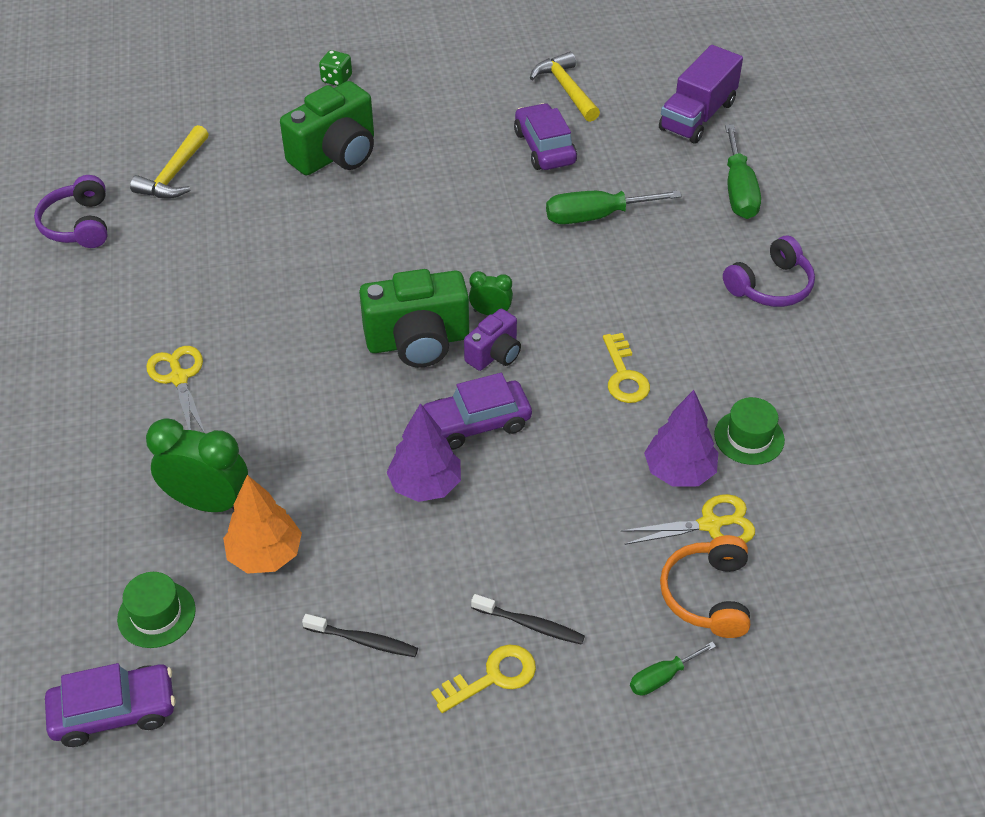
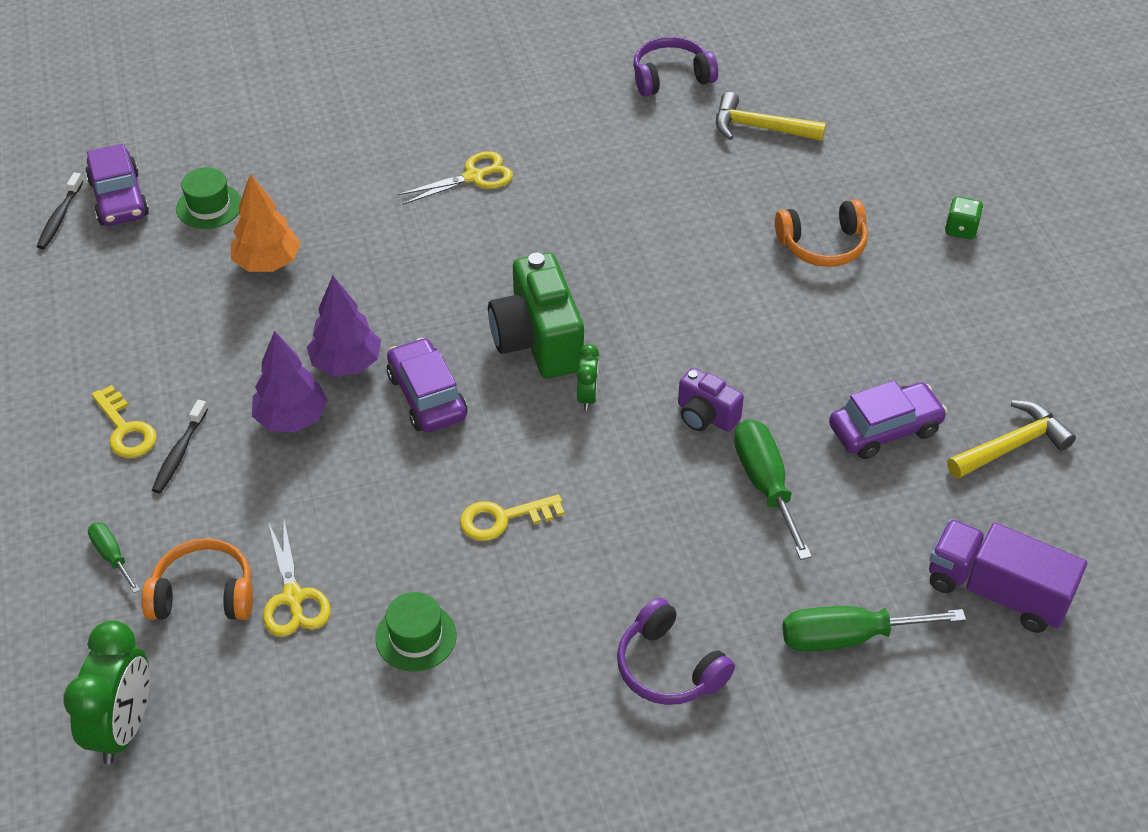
camera: 85 degrees right, 0 degrees up
green clock [146,418,248,512] -> green clock moved to [63,620,150,764]
green camera [280,81,374,175] -> orange headphones [775,199,868,267]
black toothbrush [302,614,418,657] -> black toothbrush moved to [37,172,84,249]
purple camera [464,309,521,371] -> purple camera moved to [678,368,744,432]
purple tree [644,390,718,487] -> purple tree moved to [252,331,328,432]

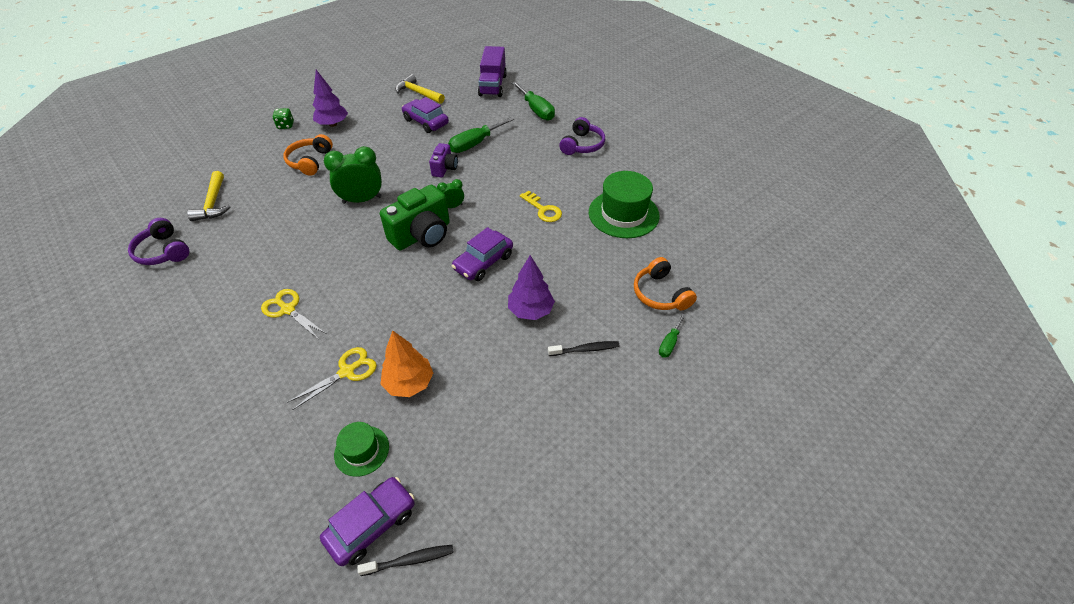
camera: 115 degrees left, 0 degrees up
green clock [63,620,150,764] -> green clock moved to [324,146,382,204]
yellow key [91,385,157,458] -> none
yellow scissors [263,521,331,637] -> yellow scissors moved to [287,347,377,410]
purple tree [307,276,381,376] -> purple tree moved to [313,70,348,127]
green hat [376,592,457,672] -> green hat [589,171,660,238], size x1.82
orange headphones [775,199,868,267] -> orange headphones turned 135 degrees counterclockwise [283,134,333,176]

